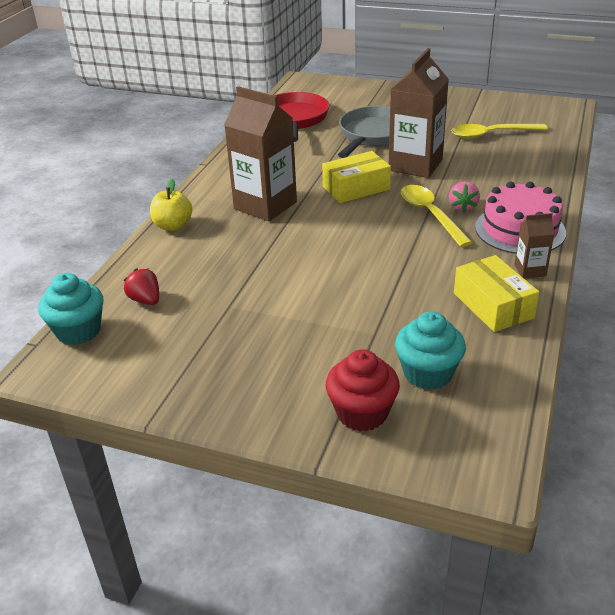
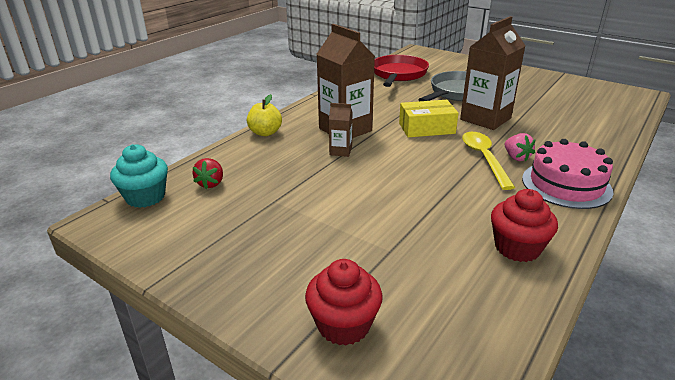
camera: 15 degrees right, 5 degrees down
red strawberry [124,268,159,305] -> red strawberry turned 150 degrees counterclockwise [192,158,223,189]
turquoise cupcake [395,311,466,390] -> none
pink strawberry [449,181,480,213] -> pink strawberry turned 45 degrees counterclockwise [505,133,535,162]
yellow spoon [451,124,548,139] -> none
yellow box [454,255,539,332] -> red cupcake [491,189,558,262]
brown carton [514,213,555,278] -> brown carton moved to [329,103,352,157]

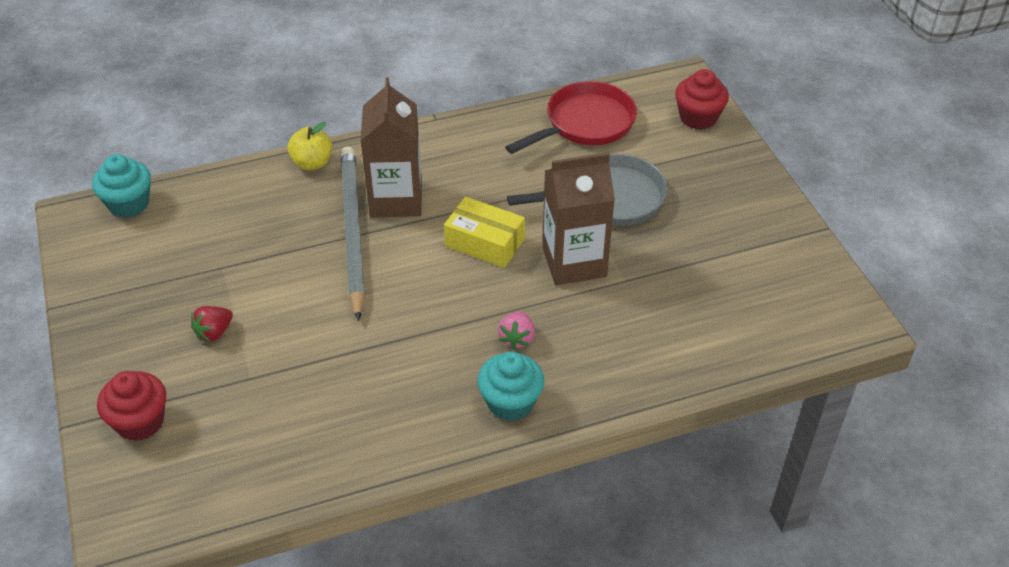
camera: 35 degrees right, 15 degrees up
red strawberry [192,158,223,189] -> red strawberry moved to [191,306,233,342]
brown carton [329,103,352,157] -> grey pencil [341,147,365,321]
yellow spoon [462,132,515,190] -> none
red cupcake [491,189,558,262] -> red cupcake moved to [675,69,729,130]
pink cake [522,139,613,209] -> turquoise cupcake [477,352,544,421]

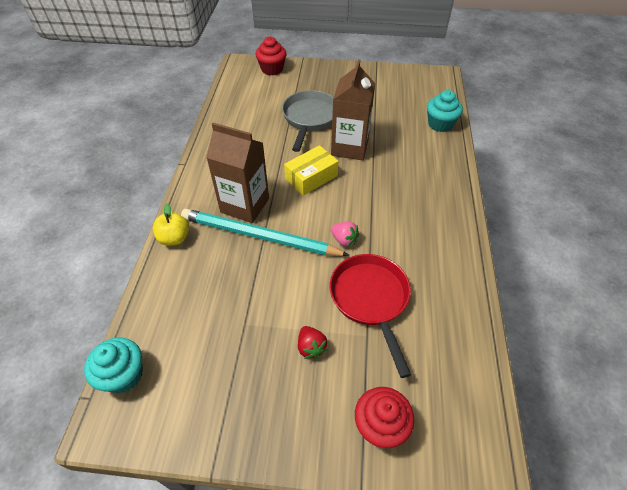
camera: 65 degrees left, 5 degrees up
grey pencil [341,147,365,321] -> turquoise pencil [181,209,350,256]
turquoise cupcake [477,352,544,421] -> turquoise cupcake moved to [427,90,463,132]
pink strawberry [498,312,535,350] -> pink strawberry moved to [331,222,359,247]
red pan [505,81,637,154] -> red pan moved to [330,254,411,378]

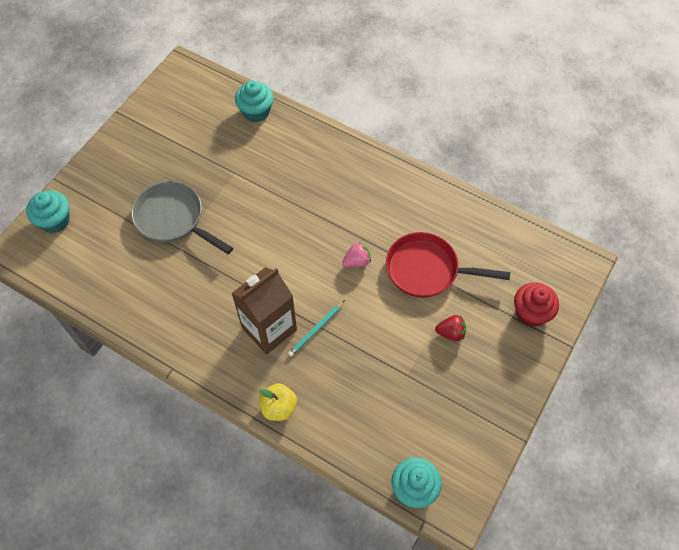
camera: 65 degrees left, 10 degrees up
turquoise pencil [181,209,350,256] -> turquoise pencil [288,300,345,357], size x0.44
red cupcake [255,36,287,75] -> turquoise cupcake [26,190,70,233]
yellow box [284,145,339,196] -> none
brown carton [331,60,375,160] -> none

